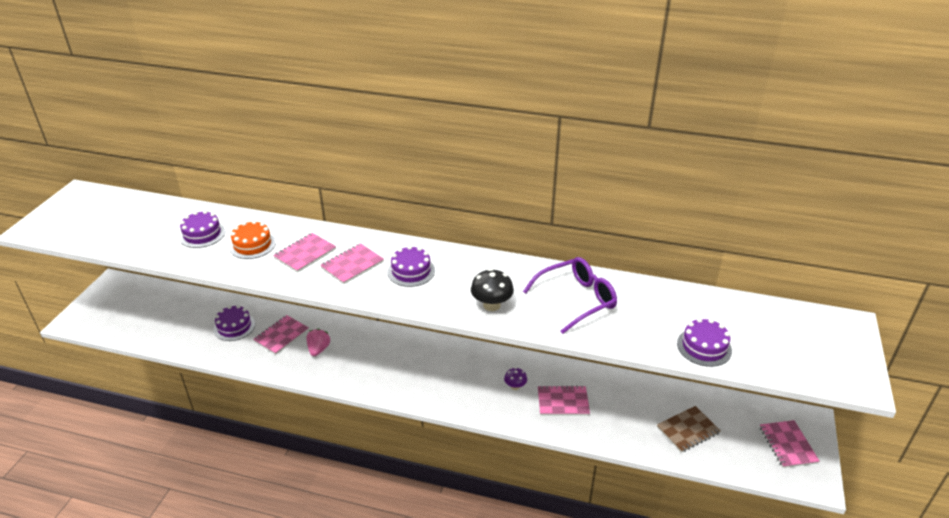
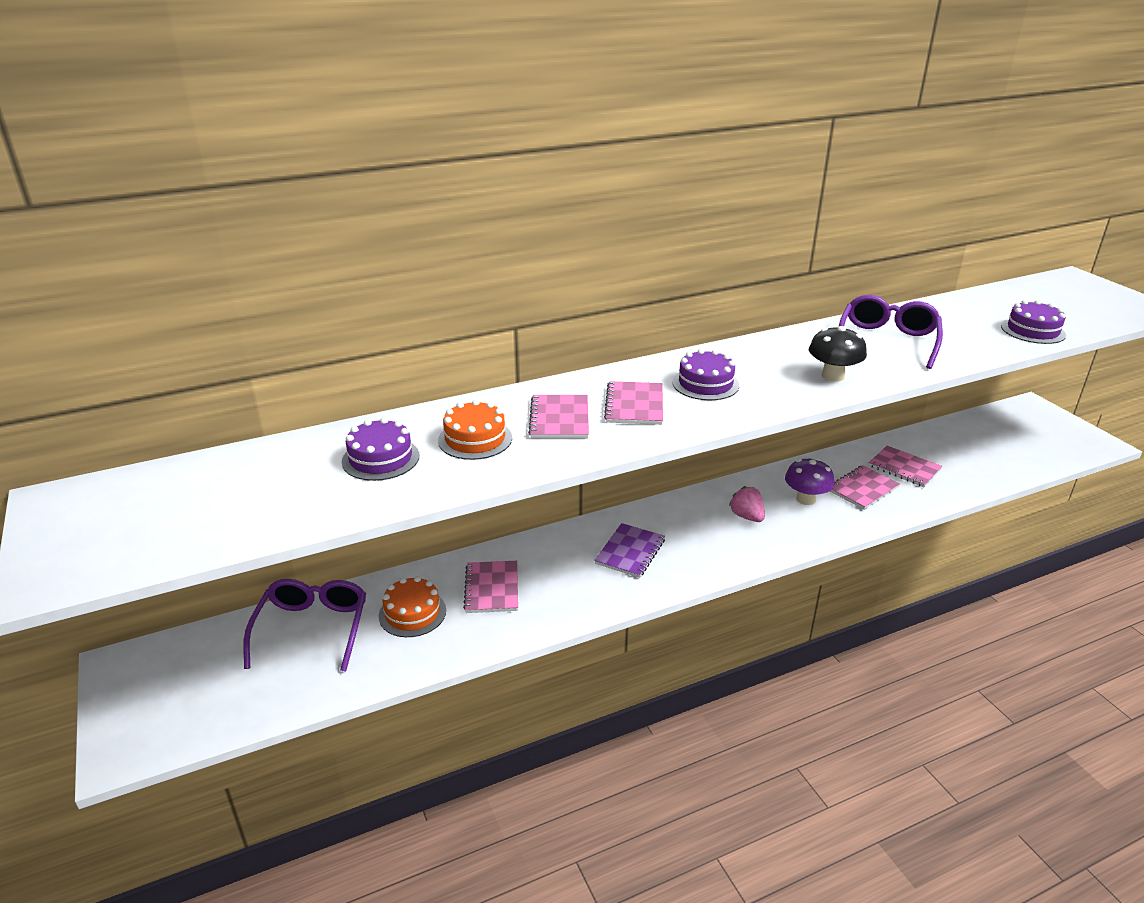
camera: 40 degrees left, 5 degrees down
purple cake [214,305,255,341] -> orange cake [379,576,446,637]
pink strawberry [306,329,330,356] -> pink strawberry moved to [729,486,765,522]
purple mushroom [504,367,527,390] -> purple mushroom [785,458,834,505], size x1.63
brown notebook [657,406,721,453] -> none
pink notebook [760,420,820,468] -> pink notebook moved to [868,446,942,487]
none -> purple glasses [243,579,366,672]
none -> purple notebook [594,523,665,578]

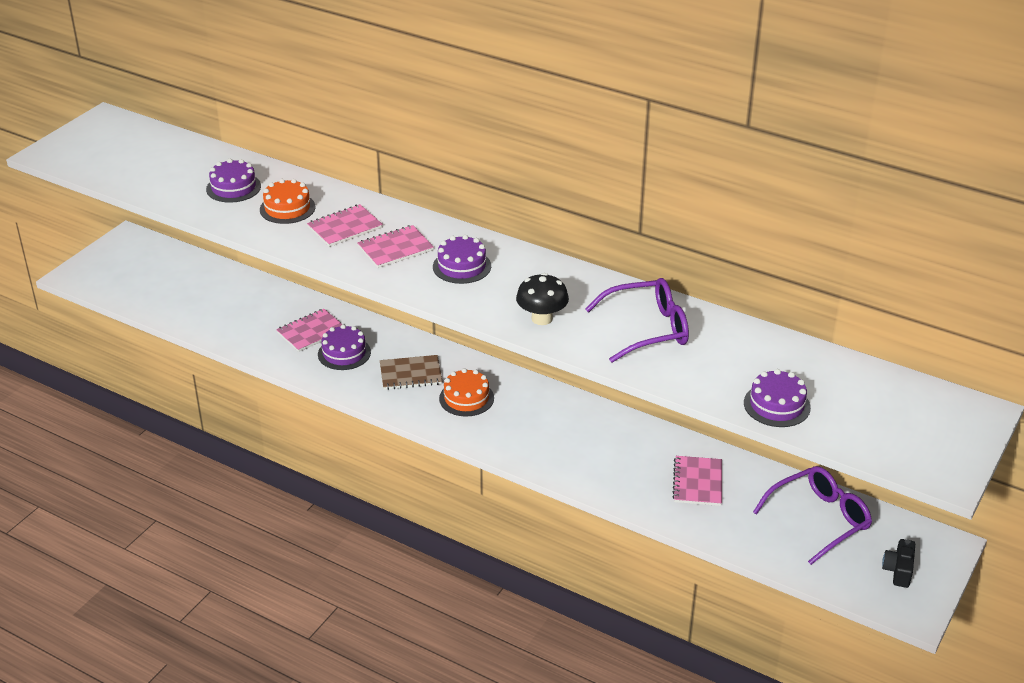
camera: 55 degrees right, 5 degrees up
purple glasses [243,579,366,672] -> purple glasses moved to [753,466,872,565]
orange cake [379,576,446,637] -> orange cake moved to [439,368,494,417]
purple notebook [594,523,665,578] -> brown notebook [380,355,442,390]
pink strawberry [729,486,765,522] -> none
purple mushroom [785,458,834,505] -> none
pink notebook [830,465,900,510] -> none
none -> purple cake [318,324,371,370]
none -> black camera [882,539,915,588]

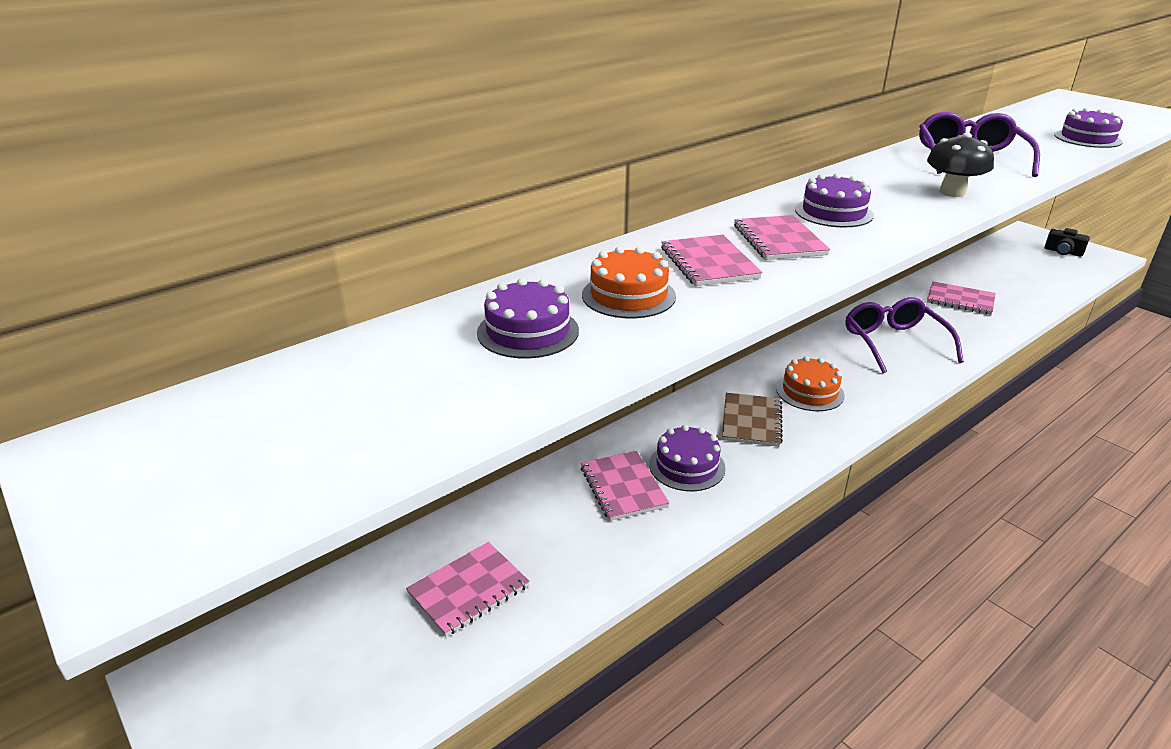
camera: 70 degrees left, 5 degrees down
purple glasses [753,466,872,565] -> purple glasses moved to [845,297,964,373]
none -> pink notebook [406,542,530,637]

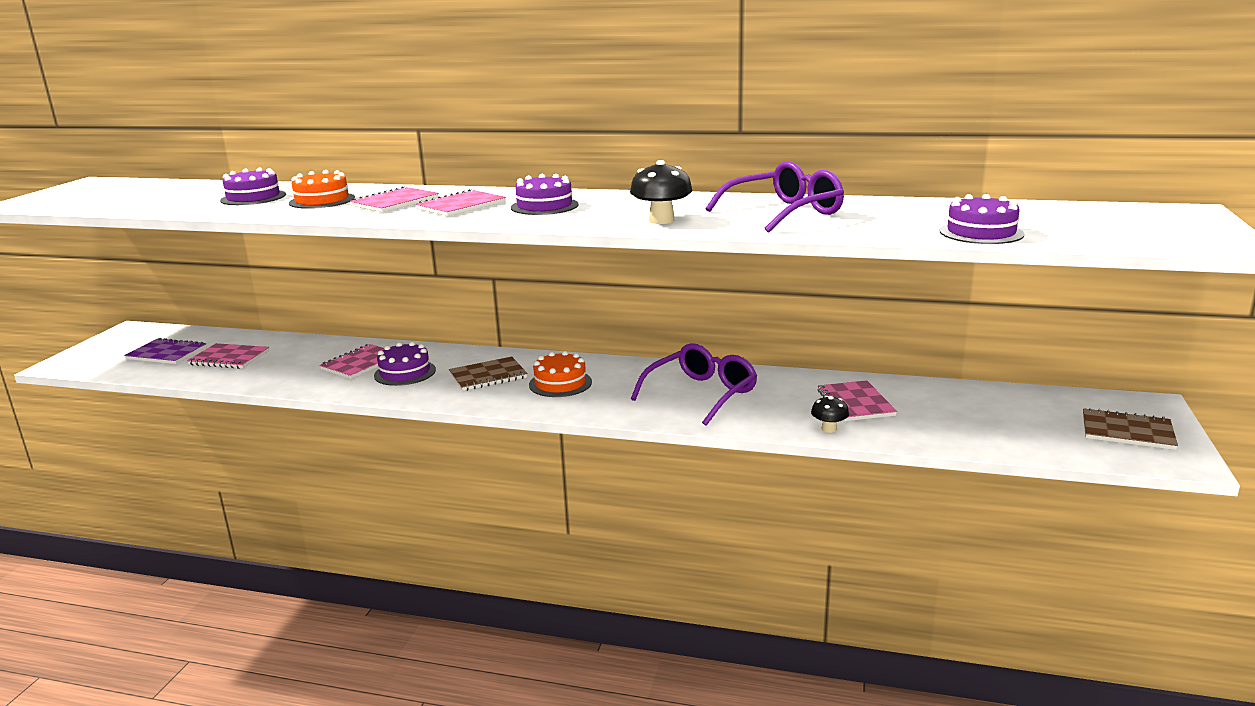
camera: 55 degrees right, 10 degrees down
black camera [1045,228,1090,257] -> brown notebook [1083,408,1178,450]
none -> purple notebook [124,338,207,364]
none -> black mushroom [811,396,849,433]

